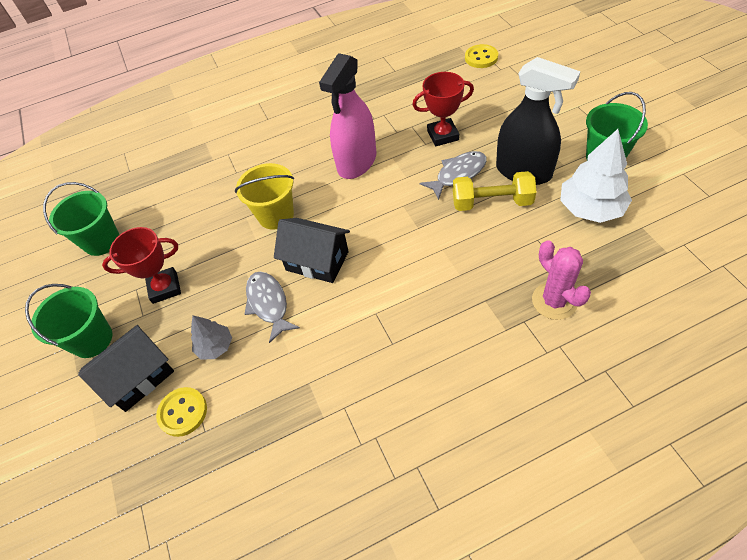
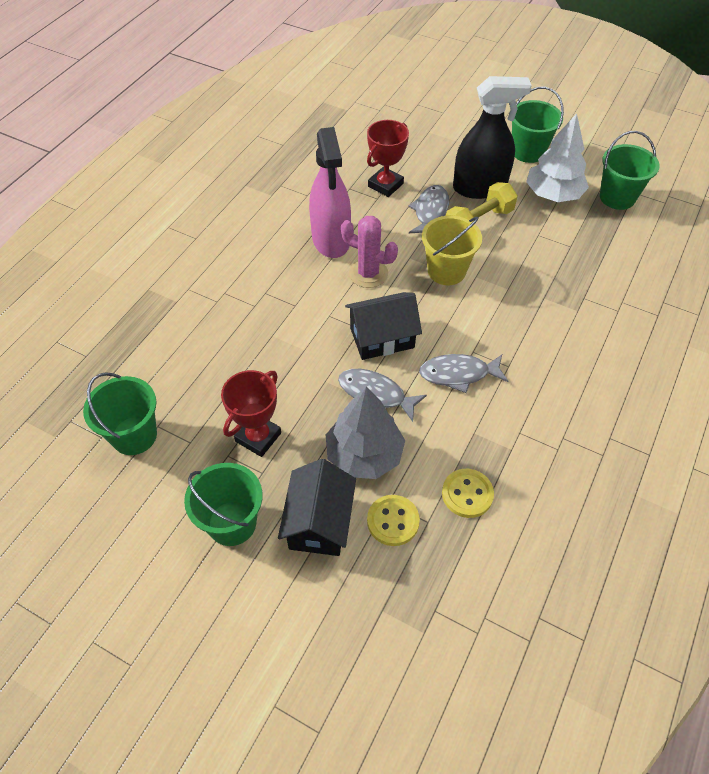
camera: 45 degrees left, 0 degrees up
grey tree [191,315,232,359] -> grey tree [326,387,405,479], size x1.79
yellow bucket [235,163,294,230] -> yellow bucket moved to [422,216,482,285]
yellow button [465,44,498,68] -> yellow button moved to [442,469,494,518]
pink cactus [532,240,591,320] -> pink cactus moved to [341,216,398,288]
none -> grey fish [419,354,508,393]
none -> green bucket [600,131,660,210]

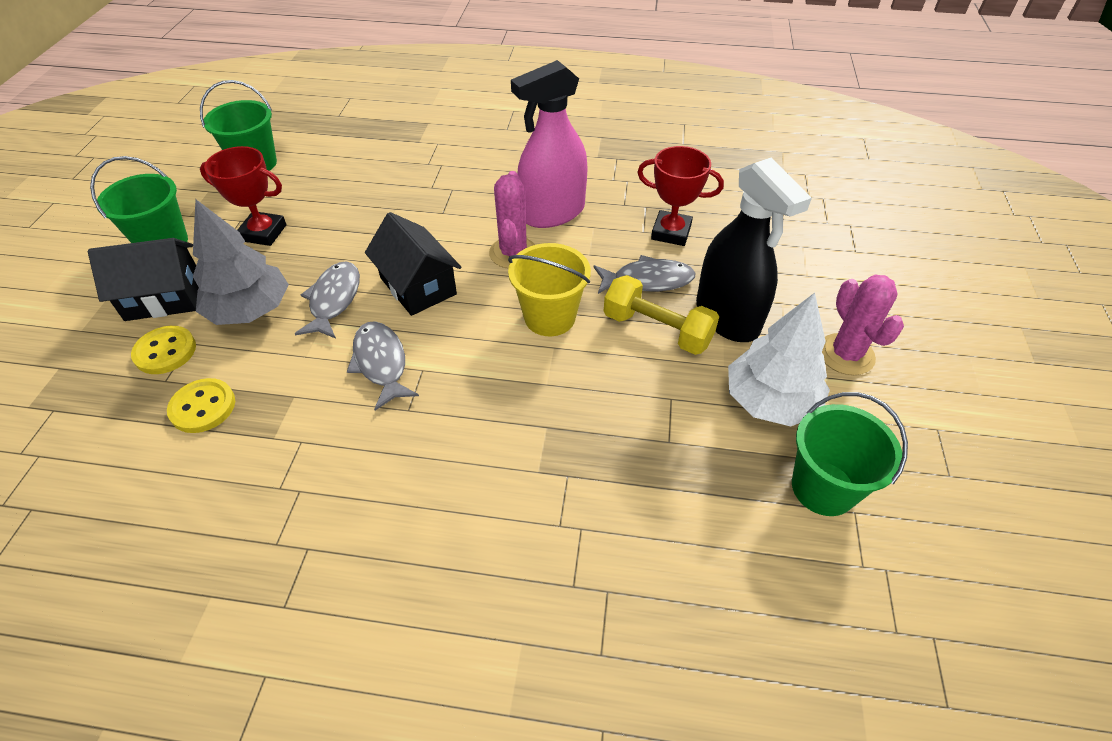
camera: 70 degrees right, 5 degrees down
green bucket [512,87,564,163] -> pink cactus [822,275,904,375]

